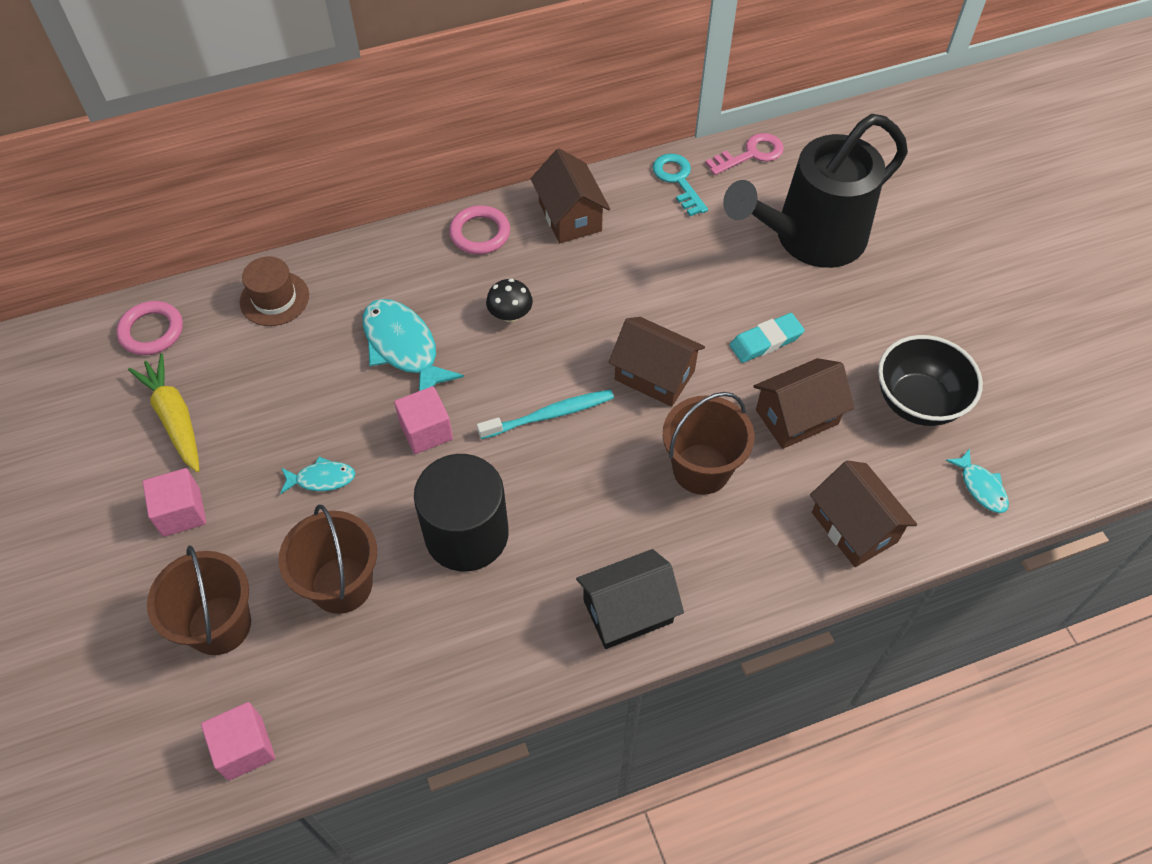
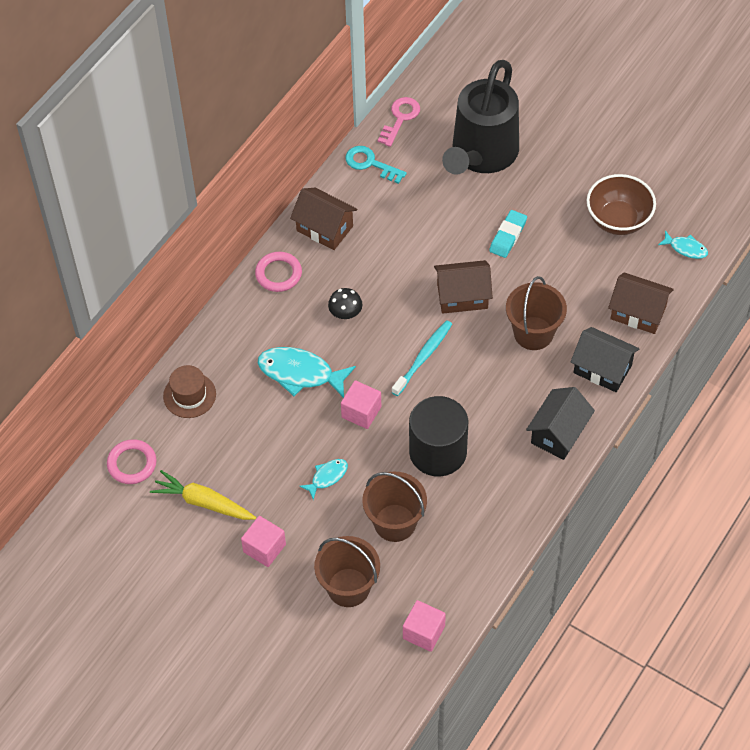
camera: 35 degrees left, 0 degrees up
brown house [753,358,854,449] -> none
black bowl [878,335,983,426] -> brown bowl [587,174,656,235]
none -> black house [570,327,640,392]

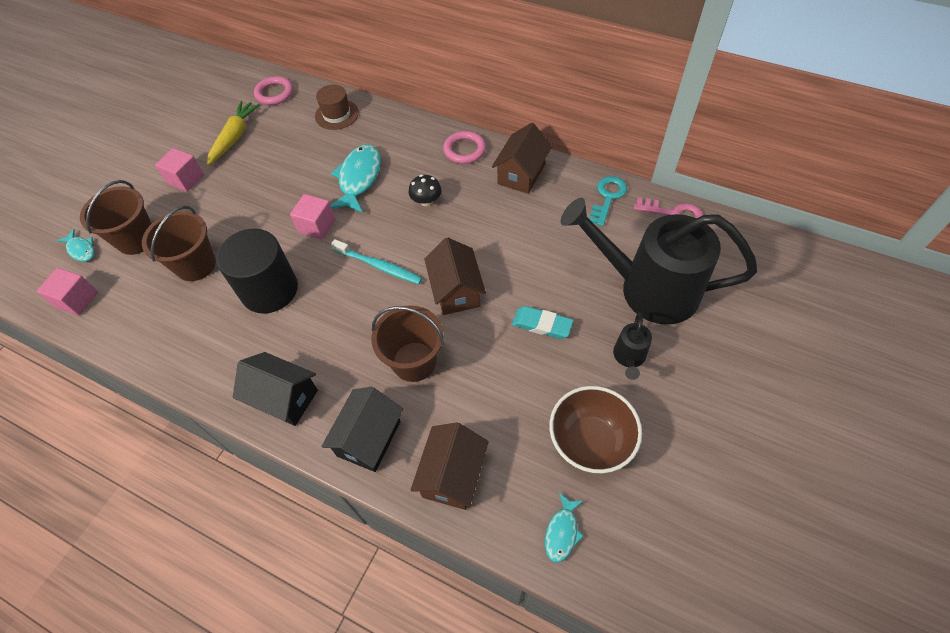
camera: 85 degrees right, 0 degrees up
turquoise fish [299,459,348,500] -> turquoise fish moved to [57,229,94,262]
none -> black watering can [613,313,652,380]

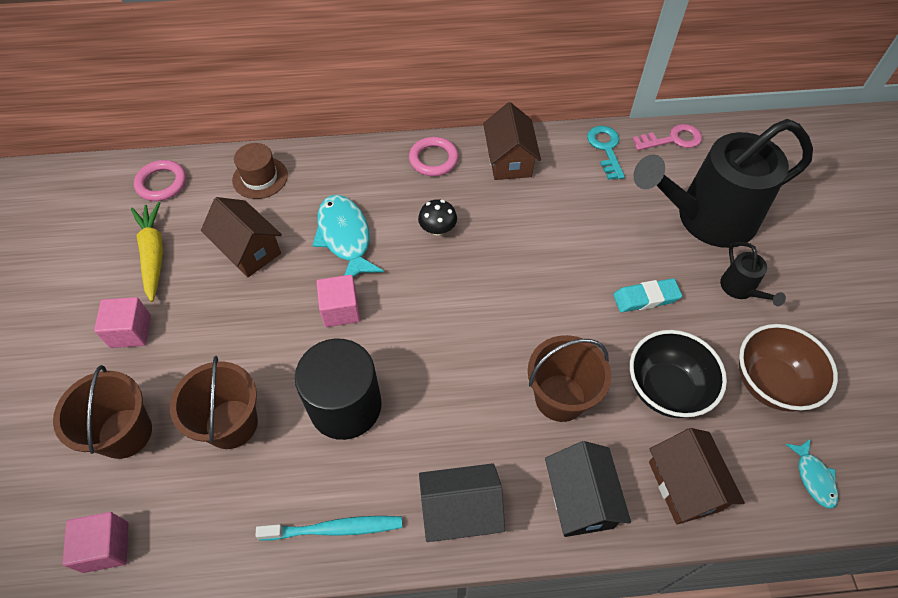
camera: 35 degrees left, 0 degrees up
turquoise fish [57,229,94,262] -> none
turquoise toothbrush [331,239,422,284] -> turquoise toothbrush moved to [255,516,402,541]
brown house [424,237,486,315] -> brown house moved to [201,197,282,277]
none -> black bowl [630,330,727,418]

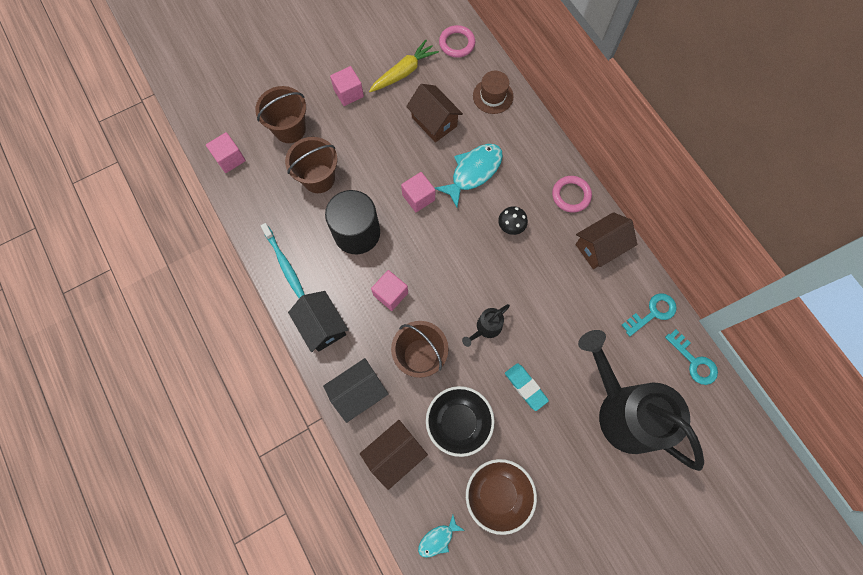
camera: 65 degrees right, 15 degrees up
brown house [201,197,282,277] -> brown house turned 60 degrees counterclockwise [406,84,463,142]
pink key [632,124,702,150] -> turquoise key [665,329,718,385]
black watering can [720,242,786,306] -> black watering can moved to [462,304,510,347]
none -> pink cube [371,270,408,311]

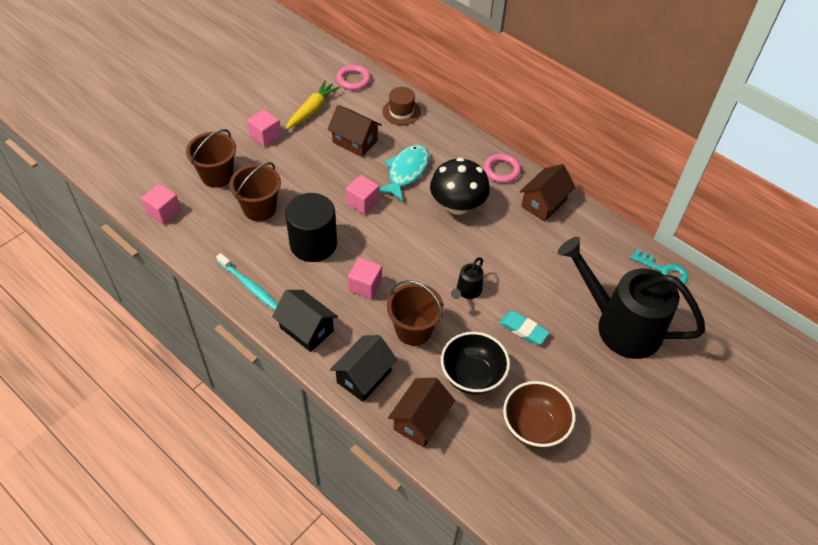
camera: 20 degrees left, 20 degrees down
turquoise fish [418,515,465,558] -> none
black mushroom [498,206,528,235] -> black mushroom [430,157,490,215], size x2.09
turquoise key [622,293,677,336] -> none

